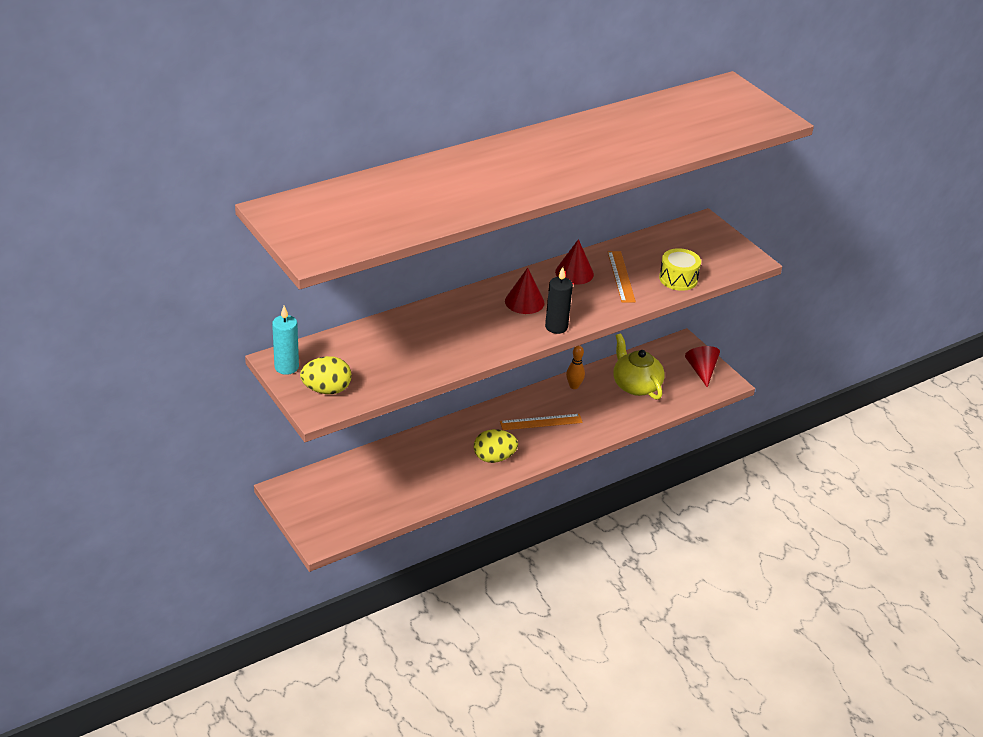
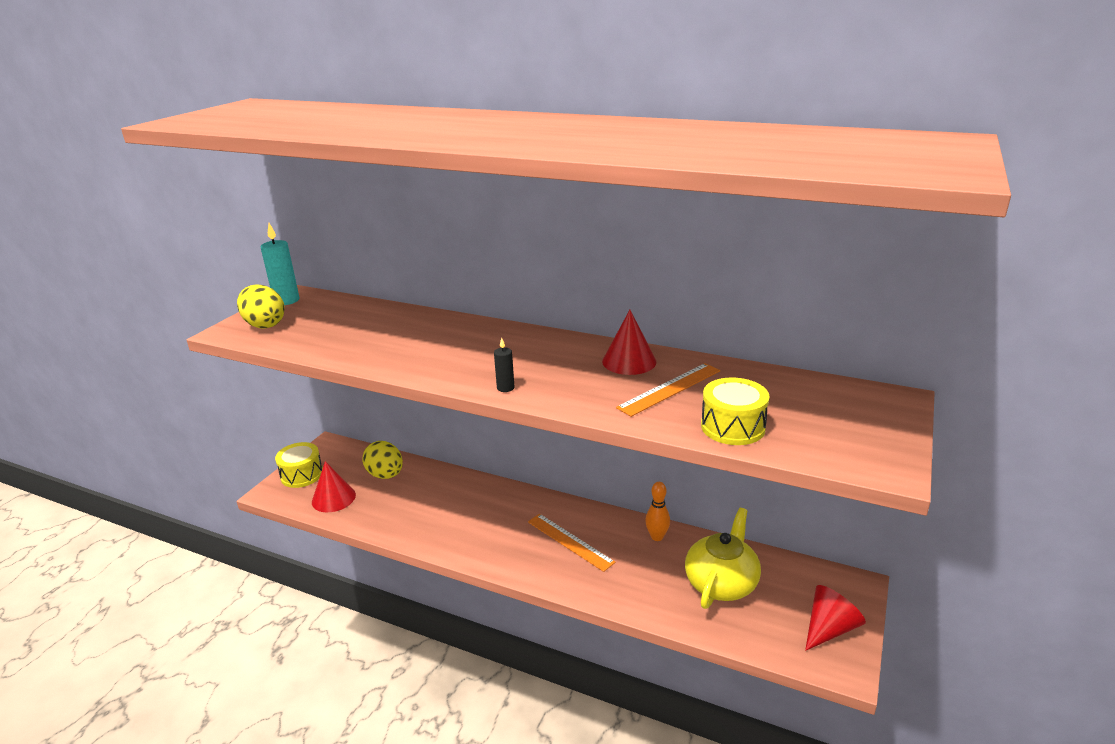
camera: 60 degrees right, 10 degrees down
yellow egg [474,429,518,463] -> yellow egg moved to [362,441,403,479]
red cone [505,268,544,314] -> red cone moved to [312,461,356,512]
black candle [545,267,573,334] -> black candle [494,338,515,392], size x0.55
none -> yellow drum [275,442,323,488]

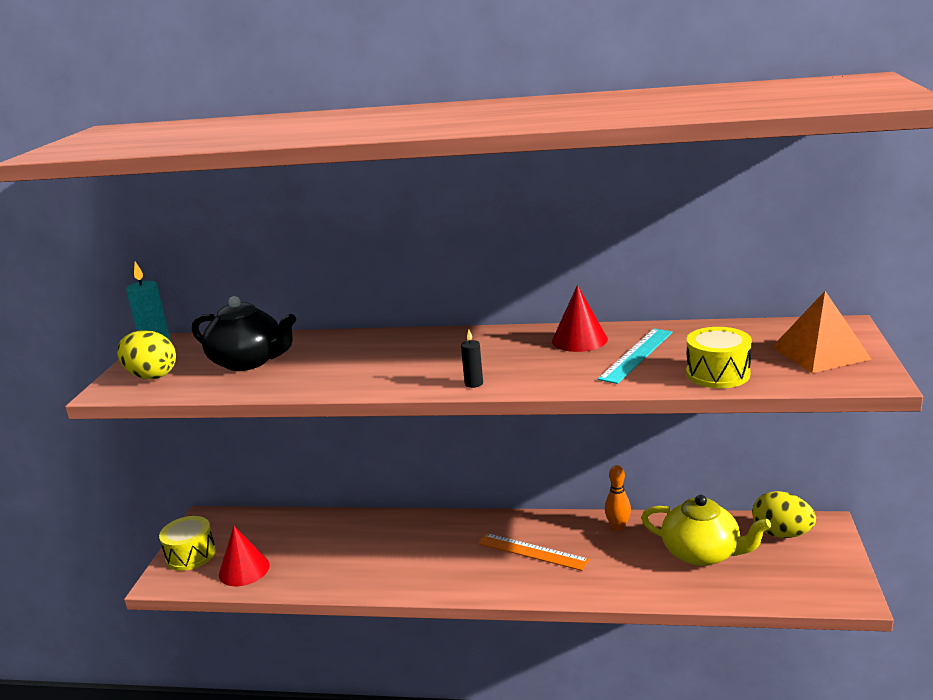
camera: 15 degrees left, 5 degrees down
yellow egg [362,441,403,479] -> yellow egg moved to [752,491,816,538]
orange ruler [616,363,720,417] -> turquoise ruler [598,329,673,384]
yellow teapot [685,508,761,609] -> yellow teapot turned 105 degrees clockwise [641,495,771,566]
red cone [805,585,866,651] -> none
none -> black teapot [192,296,296,371]
none -> orange pyramid [771,291,871,373]

